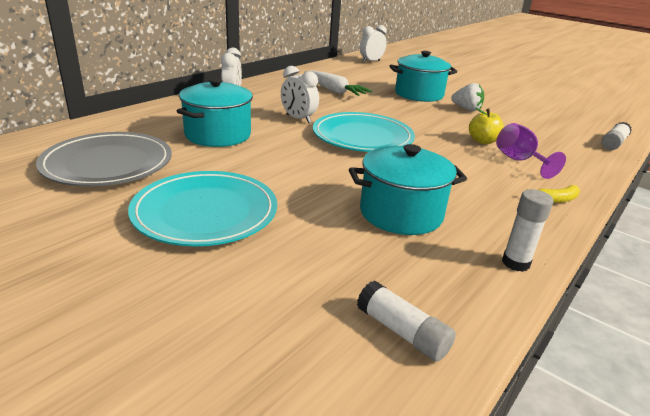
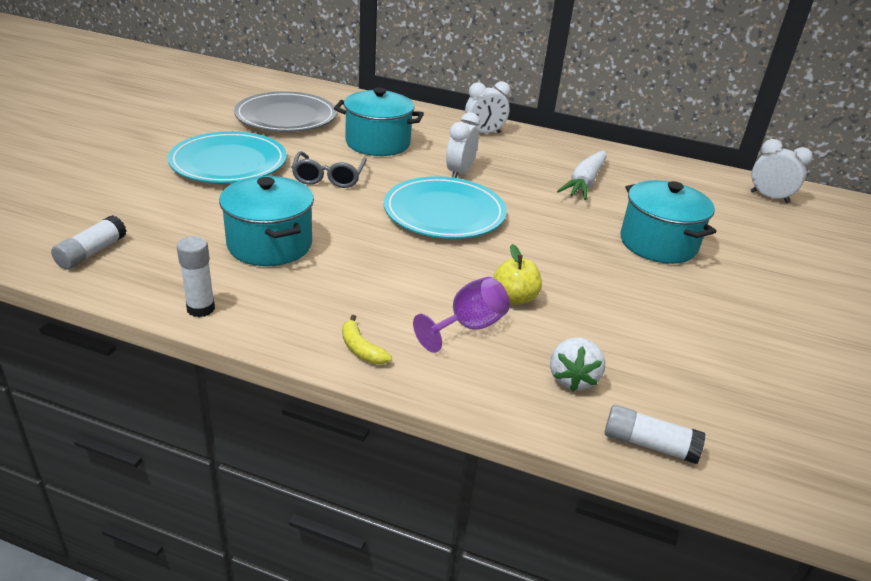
camera: 70 degrees right, 5 degrees up
white strawberry [451,83,484,111] -> white strawberry moved to [550,337,605,391]
none -> grey glasses [291,151,367,188]

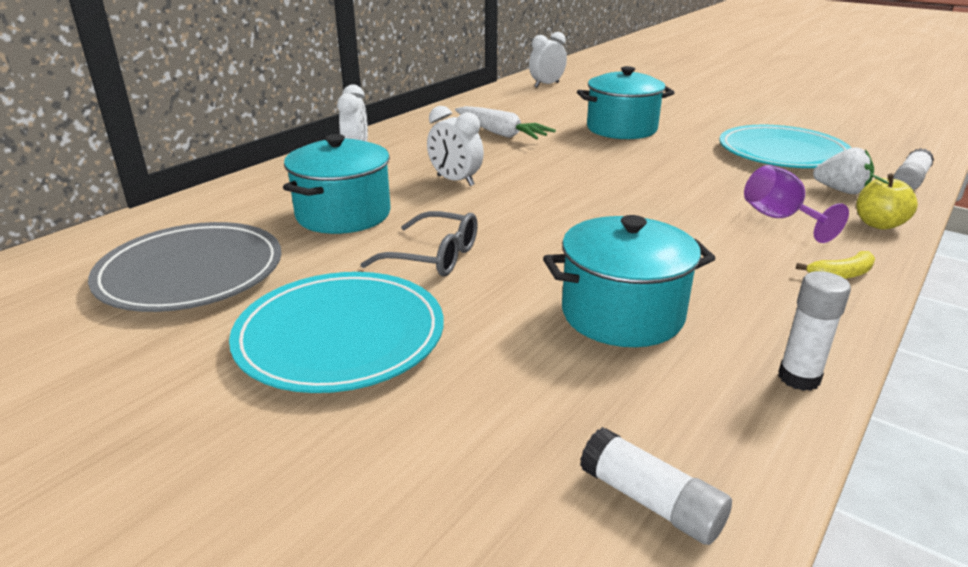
camera: 70 degrees left, 5 degrees down
turquoise plate [384,176,507,239] -> turquoise plate moved to [719,125,851,168]
yellow apple [493,244,542,305] -> yellow apple moved to [857,173,918,230]

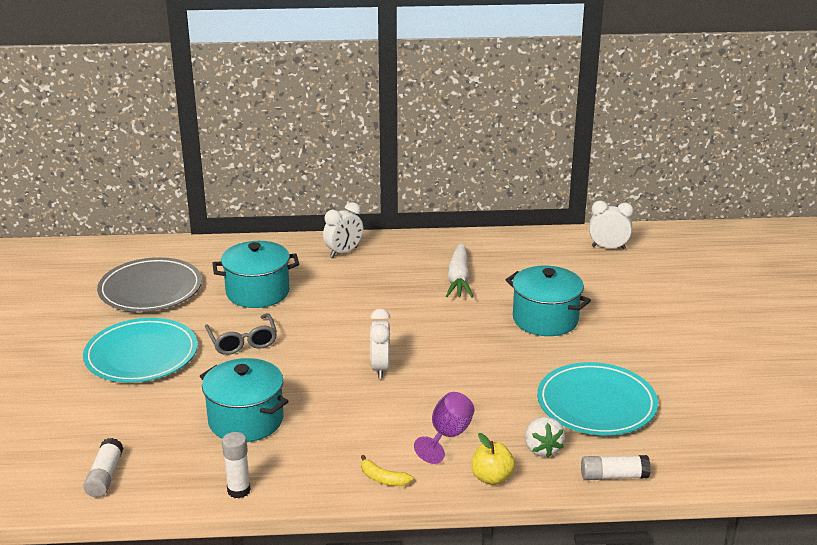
camera: 50 degrees right, 0 degrees up
white clock [427,106,484,186] -> white clock moved to [370,308,390,378]

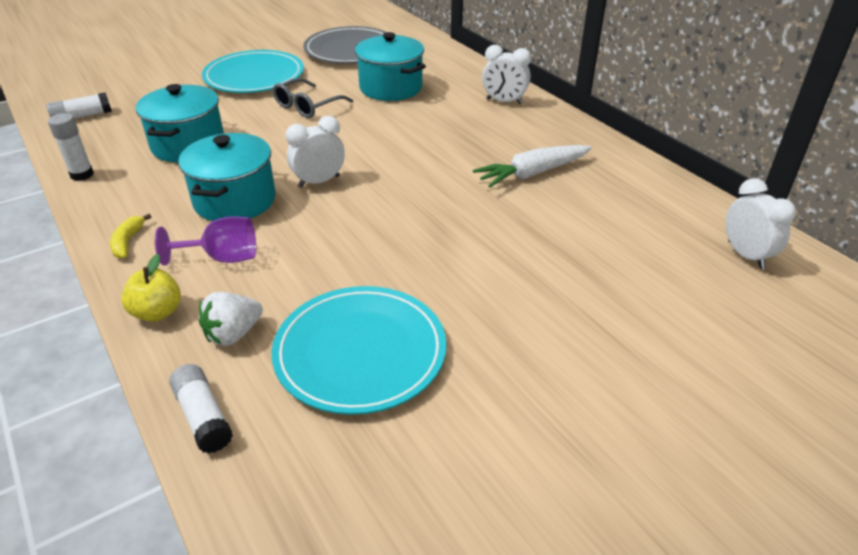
camera: 60 degrees right, 10 degrees up
turquoise pot [506,266,591,336] -> turquoise pot moved to [178,133,276,221]

